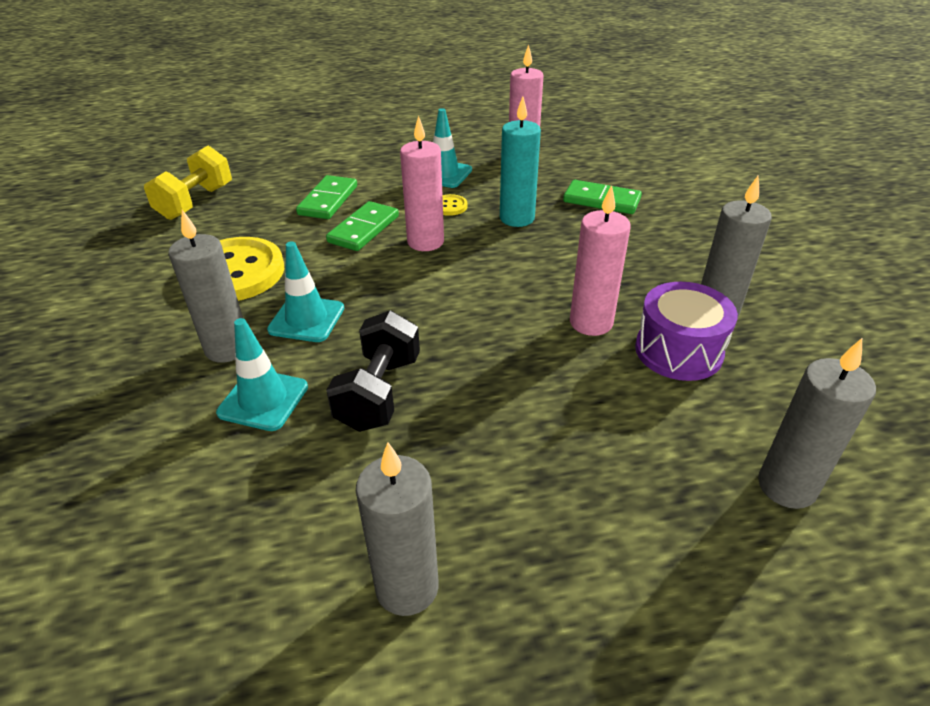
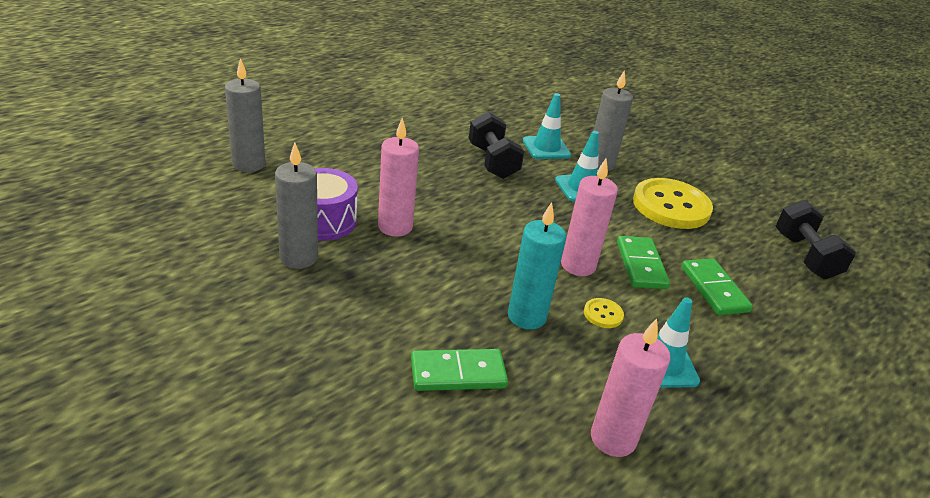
camera: 145 degrees right, 5 degrees down
yellow dumbbell [144,146,232,220] -> black dumbbell [775,200,856,279]
grey candle [356,442,439,616] -> none

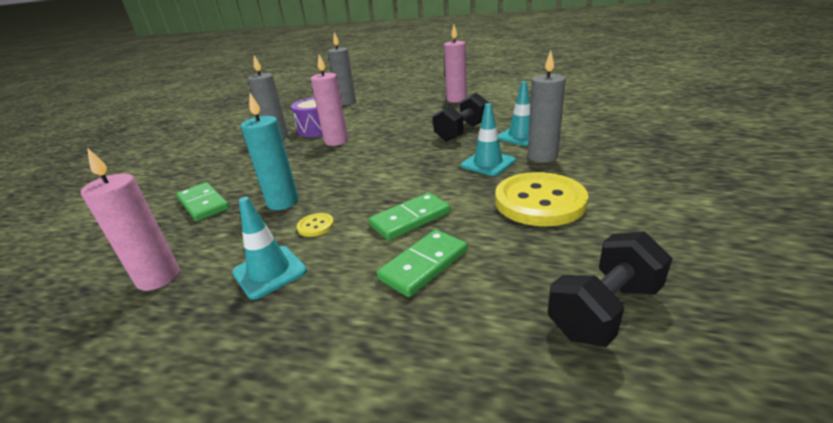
camera: 65 degrees right, 5 degrees down
pink candle [561,158,618,276] -> pink candle moved to [444,25,467,103]

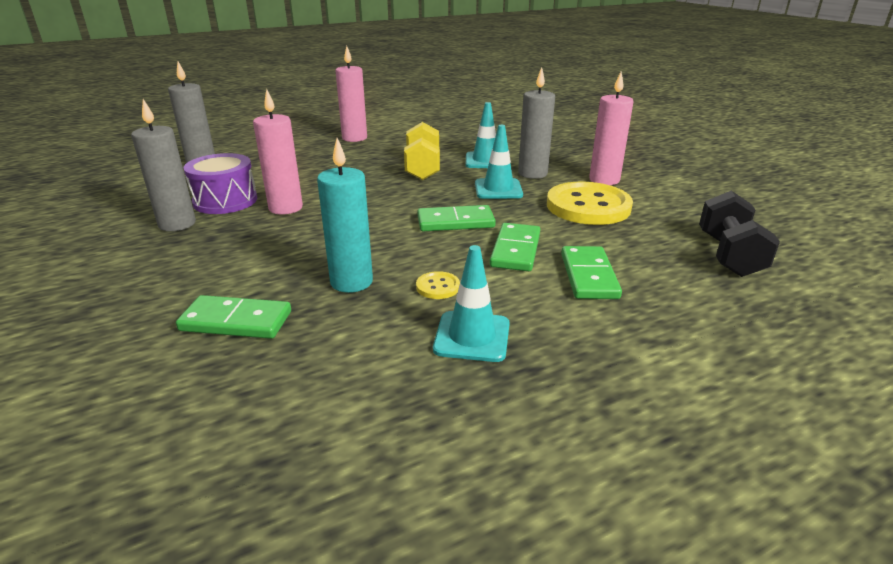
camera: 45 degrees left, 0 degrees up
pink candle [81,148,180,291] -> pink candle moved to [589,71,634,185]
black dumbbell [433,93,489,142] -> yellow dumbbell [404,122,440,180]
none -> green domino [417,205,496,231]

